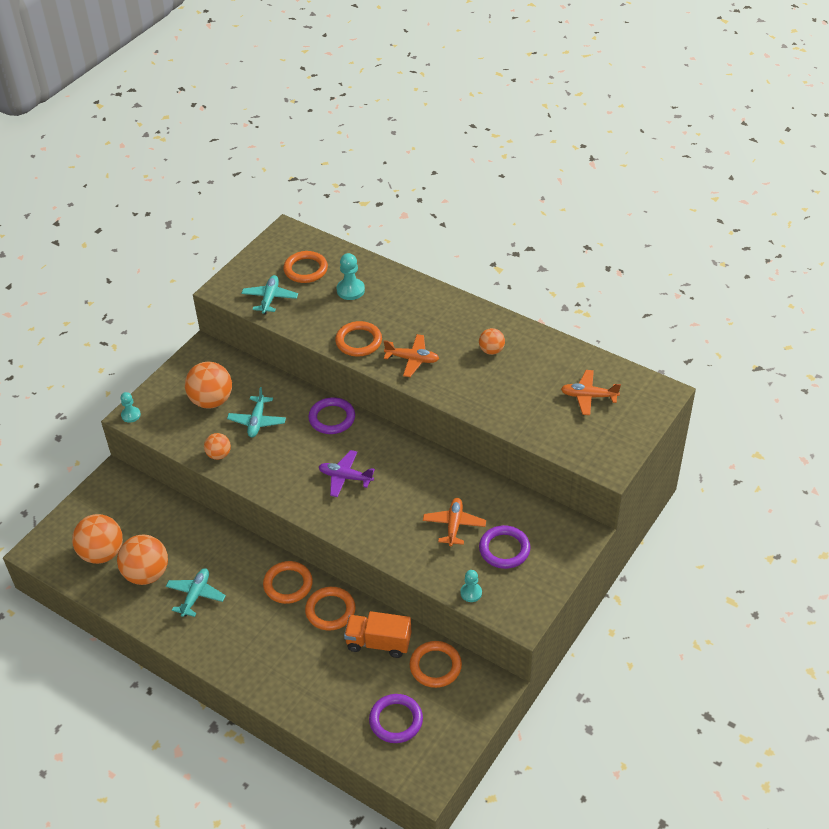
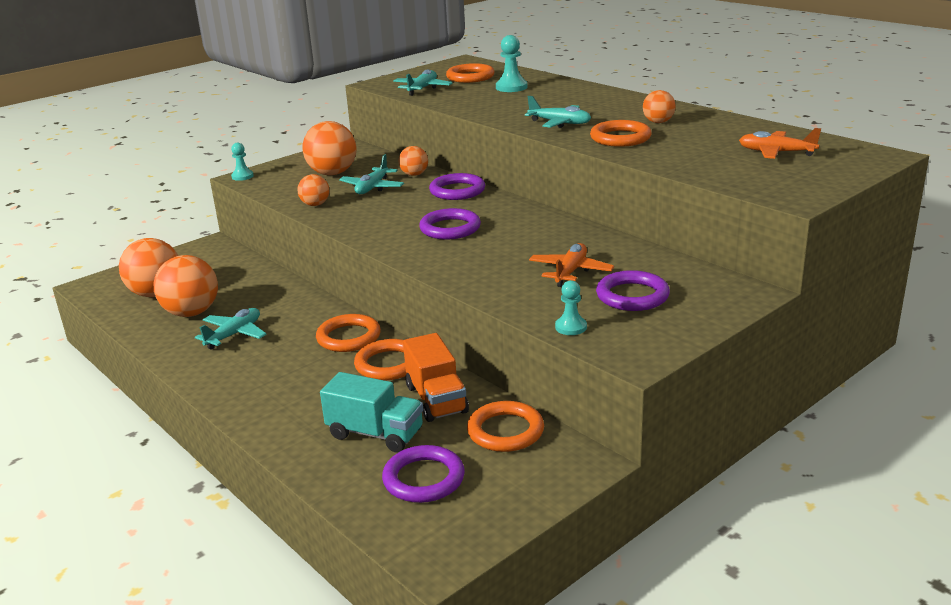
camera: 15 degrees right, 20 degrees down
purple plane [319,450,375,497] -> purple ring [419,208,481,239]
orange ring [335,321,382,357] -> orange ring moved to [590,120,652,147]
orange truck [344,611,411,658] -> orange truck turned 135 degrees counterclockwise [403,333,469,422]
orange plane [384,334,439,377] -> turquoise plane [525,96,591,128]
none -> turquoise truck [320,372,423,452]
none -> orange ball [399,146,428,176]

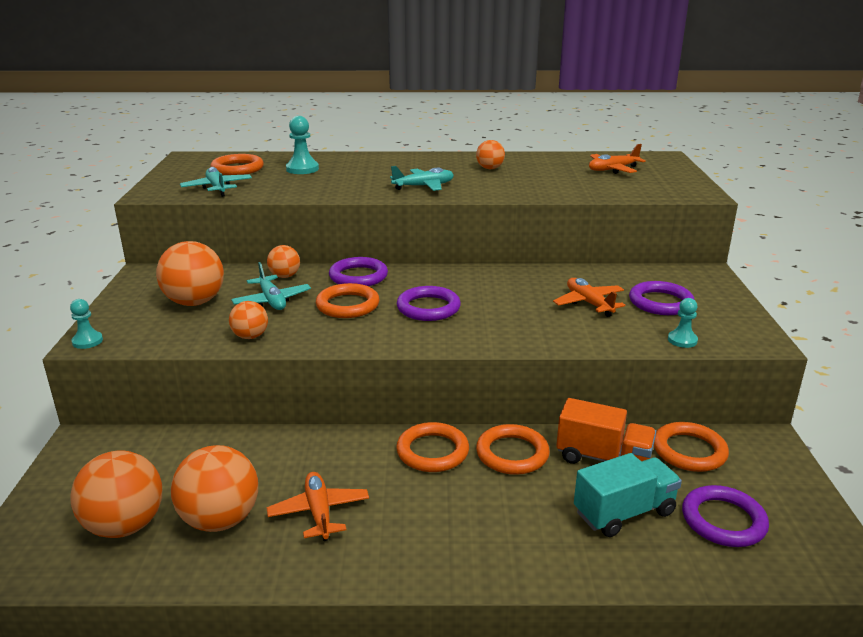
camera: 50 degrees left, 0 degrees up
turquoise plane [195,308,267,350] -> orange plane [267,472,369,541]
orange ring [590,120,652,147] -> orange ring moved to [316,283,379,318]

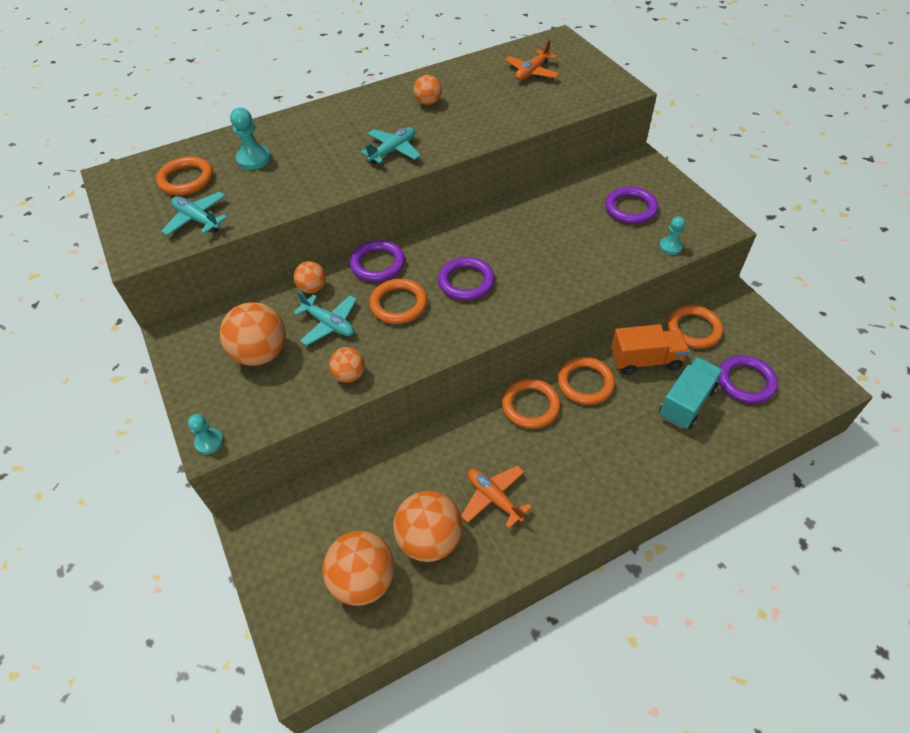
camera: 25 degrees left, 25 degrees up
orange plane [553,278,625,317] -> none

